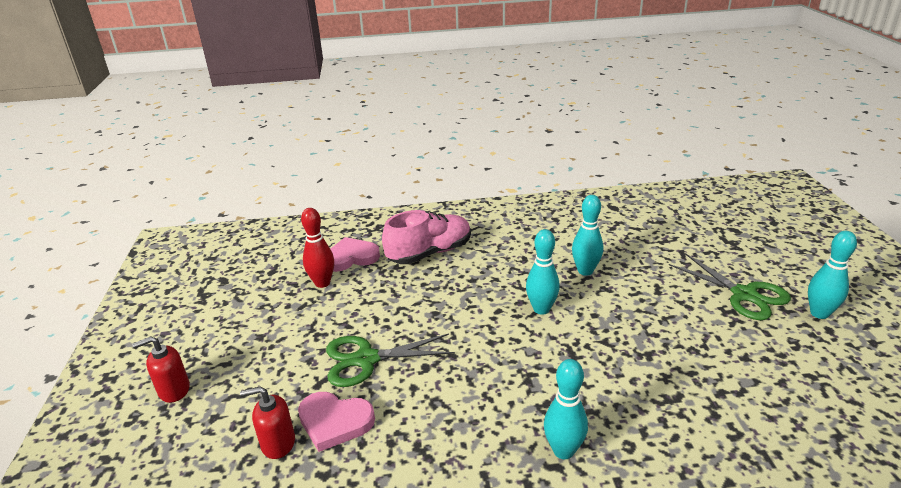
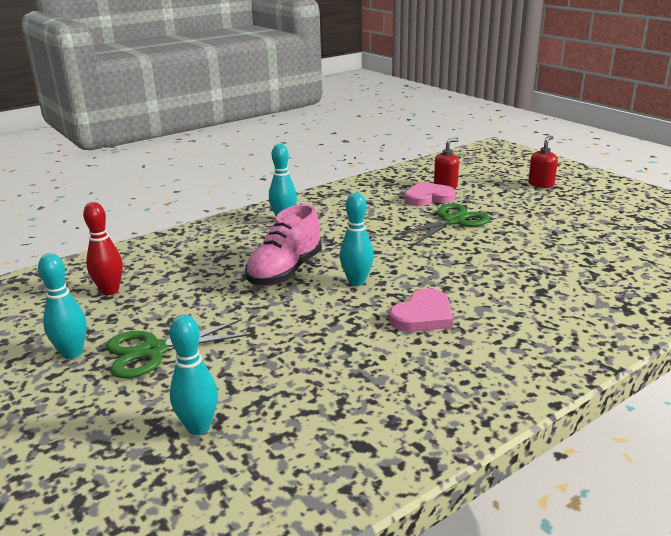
camera: 150 degrees right, 5 degrees down
red bowling pin [301,208,334,288] -> red bowling pin moved to [83,202,123,295]
pink heart [330,237,380,272] -> pink heart moved to [390,288,453,332]
pink shoe [382,210,471,264] -> pink shoe moved to [245,204,322,286]
turquoise bowling pin [572,195,603,276] -> turquoise bowling pin moved to [169,315,218,435]
green scissors [669,253,791,320] -> green scissors turned 45 degrees counterclockwise [106,319,250,378]

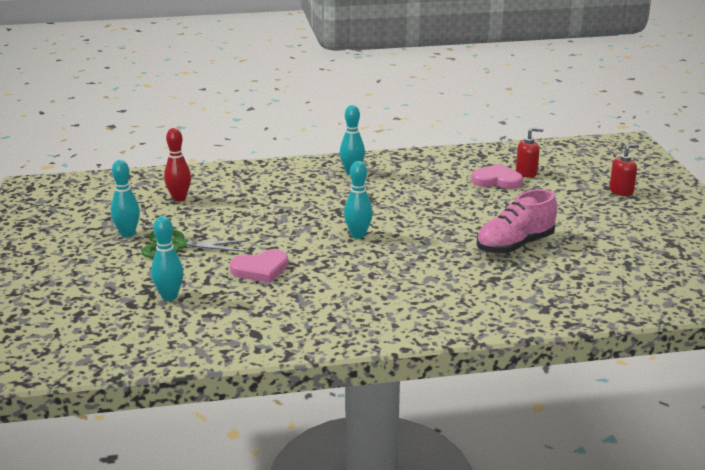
camera: 25 degrees right, 0 degrees up
pink shoe [245,204,322,286] -> pink shoe moved to [476,189,557,254]
pink heart [390,288,453,332] -> pink heart moved to [230,249,288,283]
green scissors [395,203,490,245] -> none

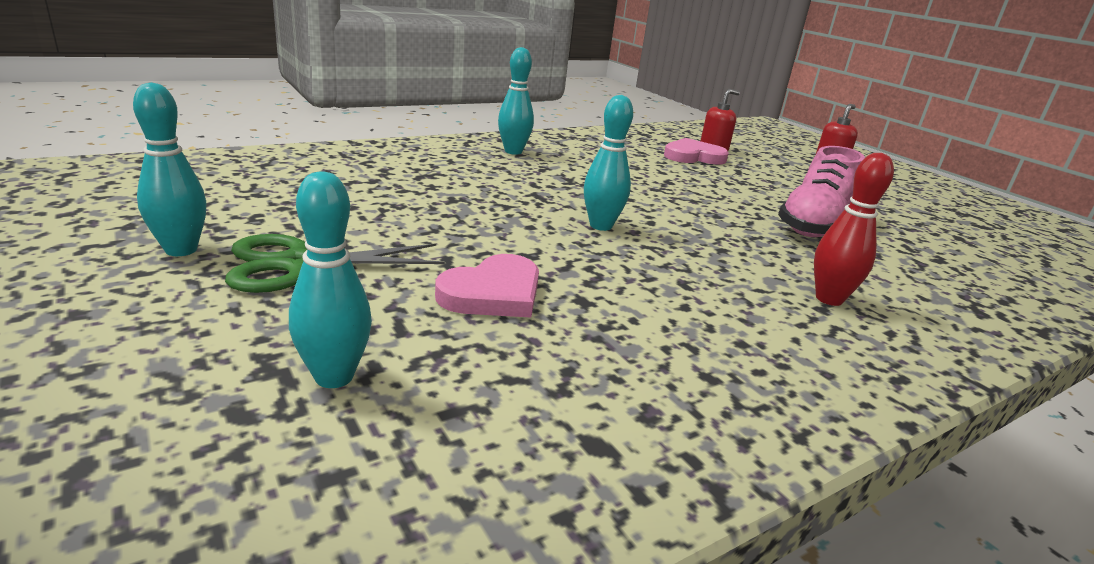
camera: 25 degrees left, 0 degrees up
red bowling pin [164,128,191,201] -> red bowling pin moved to [814,153,894,306]

